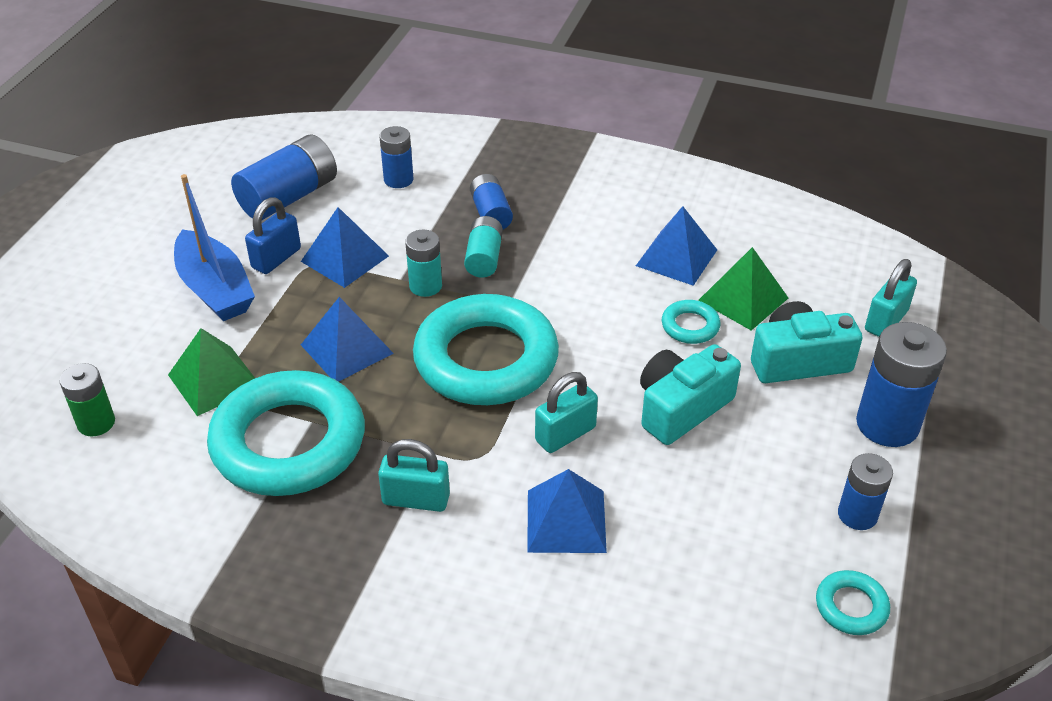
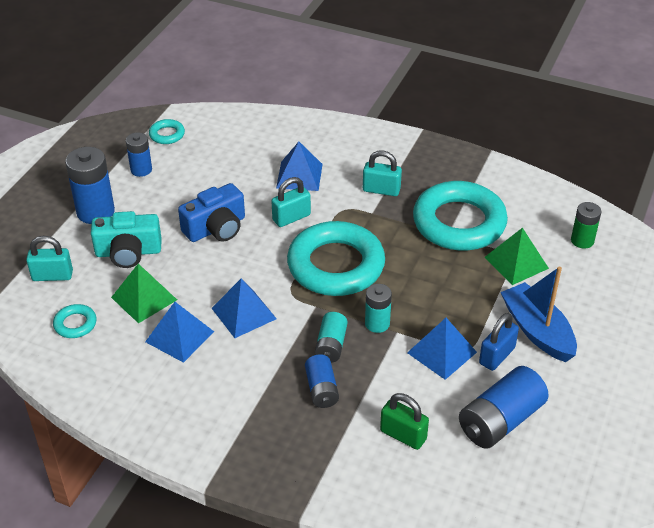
camera: 175 degrees left, 0 degrees up
blue pyramid [301,297,394,382] -> blue pyramid moved to [212,278,277,338]
blue battery [379,126,414,188] -> green padlock [380,393,429,450]
turquoise camera [640,344,741,445] -> blue camera [178,183,245,242]
turquoise ring [662,300,721,344] -> turquoise ring moved to [53,304,97,338]
turquoise padlock [865,259,917,337] -> turquoise padlock turned 45 degrees clockwise [26,236,73,281]

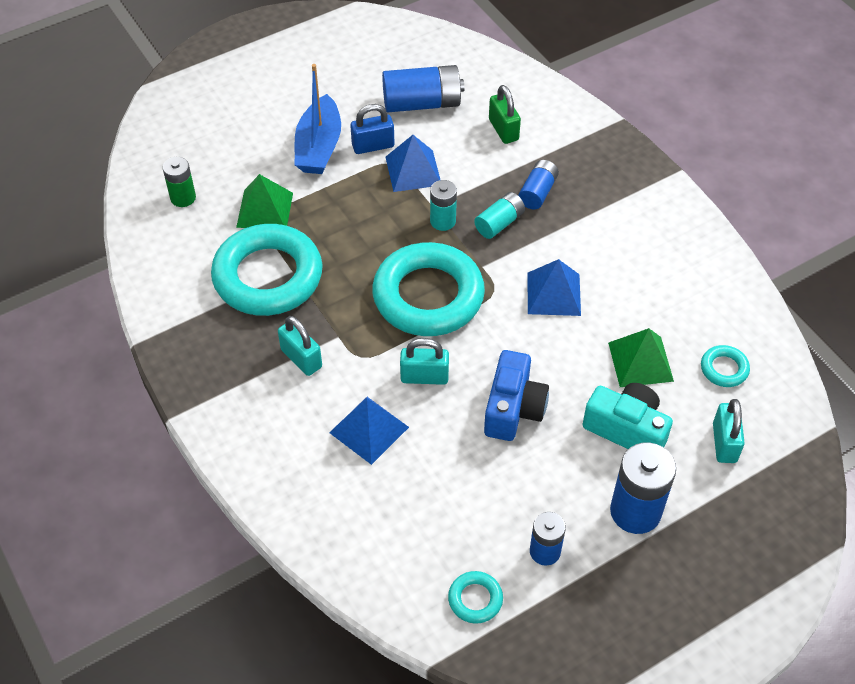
camera: 145 degrees left, 10 degrees up
turquoise padlock [26,236,73,281] -> turquoise padlock turned 60 degrees clockwise [713,399,745,463]
blue pyramid [145,302,214,363] -> none
blue camera [178,183,245,242] -> blue camera turned 105 degrees clockwise [484,350,549,441]

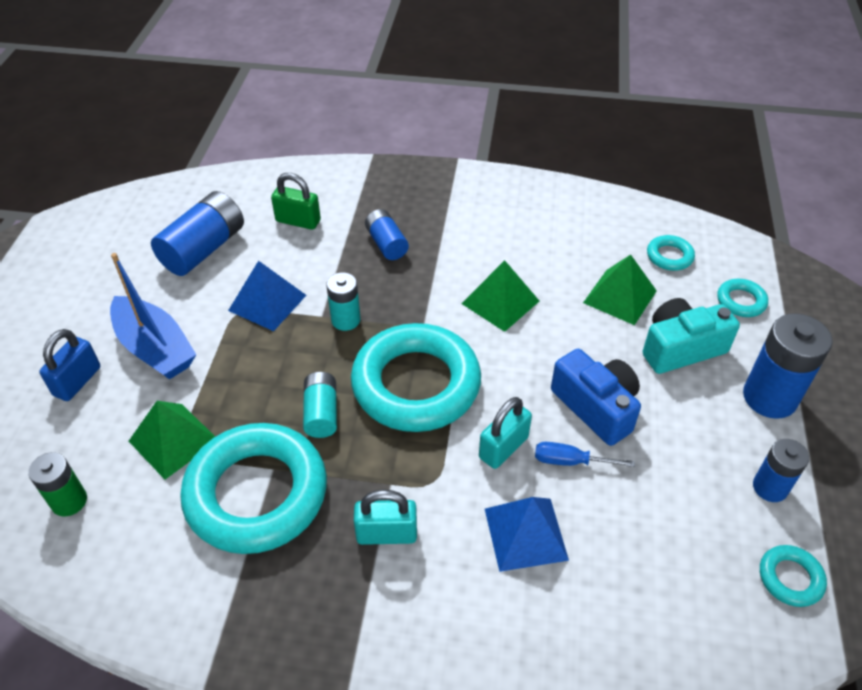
camera: 50 degrees left, 5 degrees down
blue padlock [350,104,395,154] -> blue padlock moved to [39,329,100,401]
turquoise battery [474,192,525,239] -> turquoise battery moved to [303,372,337,438]
blue pyramid [527,259,581,316] -> green pyramid [462,260,539,332]
turquoise padlock [713,399,745,463] -> turquoise ring [717,279,768,317]
none -> blue screwdriver [535,442,635,467]

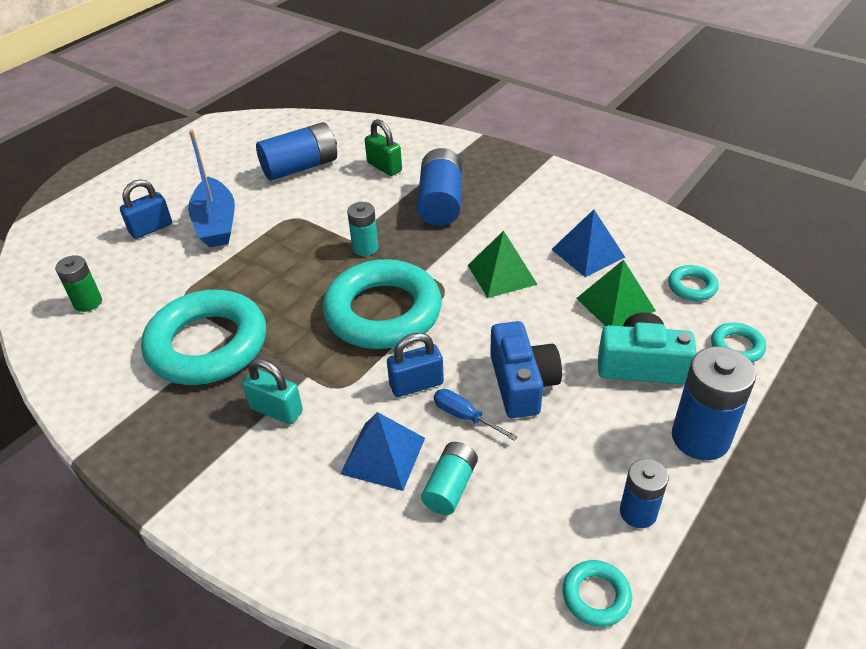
camera: 30 degrees right, 5 degrees down
green pyramid [129,401,215,479] -> none
blue pyramid [228,261,306,331] -> blue pyramid moved to [551,209,625,277]
turquoise battery [303,372,337,438] -> turquoise battery moved to [421,442,478,515]
blue battery [365,209,409,260] -> blue battery [417,148,462,226], size x1.68
turquoise padlock [479,397,532,469] -> blue padlock [387,333,444,397]

